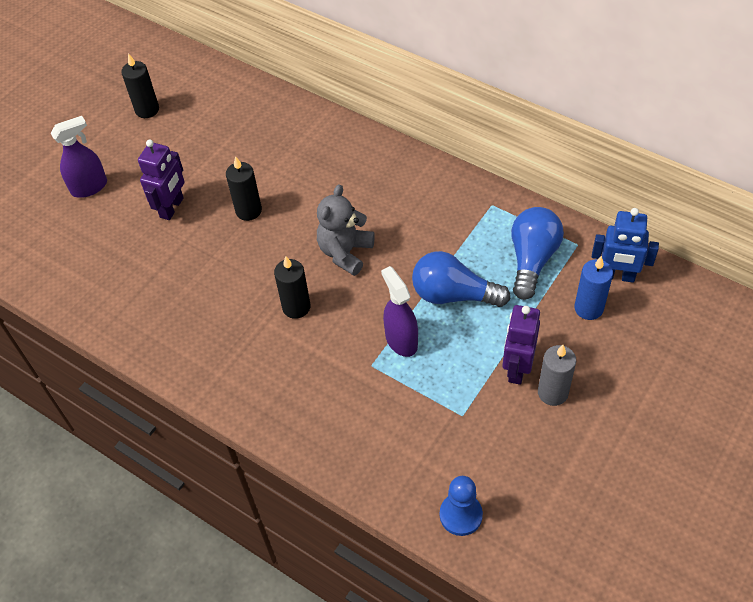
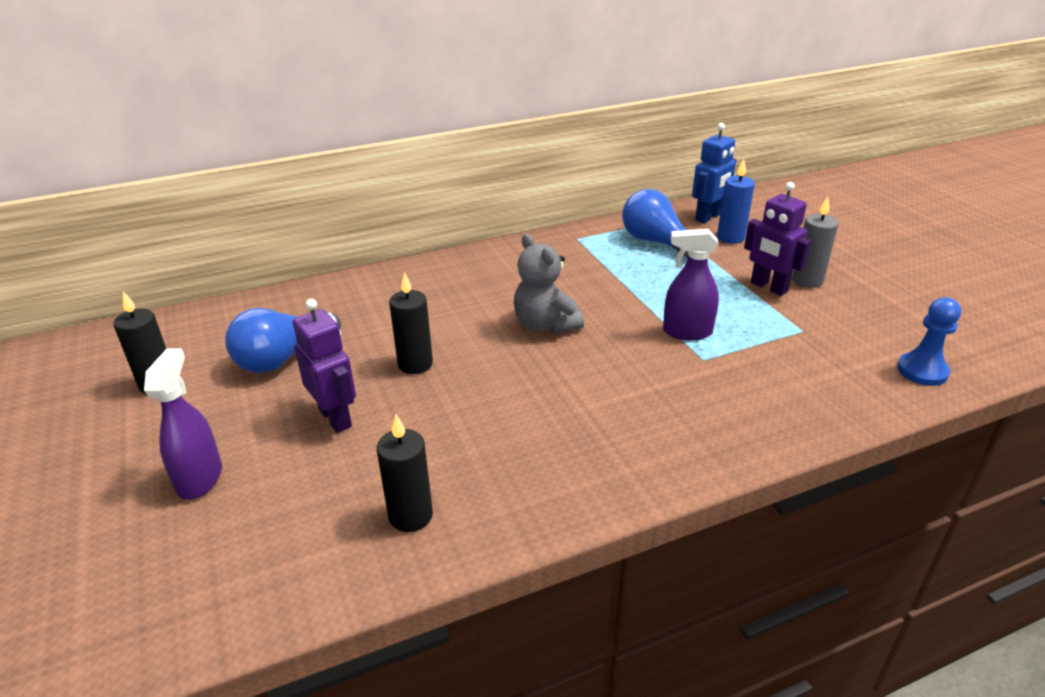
camera: 60 degrees left, 20 degrees down
black candle [274,256,311,319] -> black candle moved to [377,414,433,532]
blue light bulb [412,251,510,307] -> blue light bulb moved to [225,308,341,373]

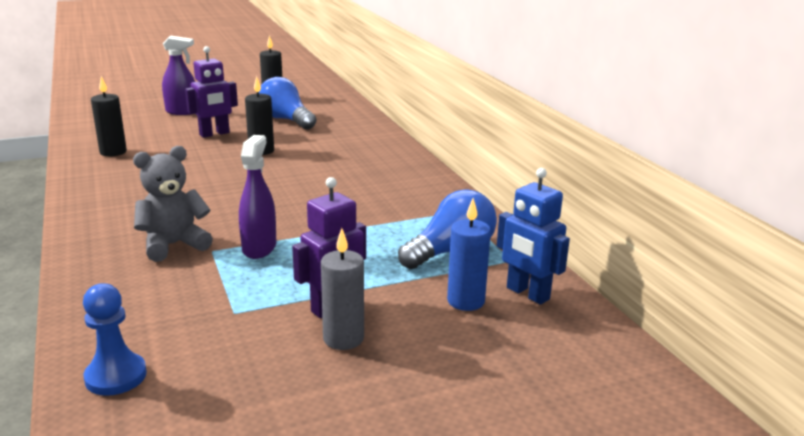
camera: 90 degrees right, 10 degrees down
grey teddy bear [513,233,584,334] -> grey teddy bear moved to [133,146,213,262]

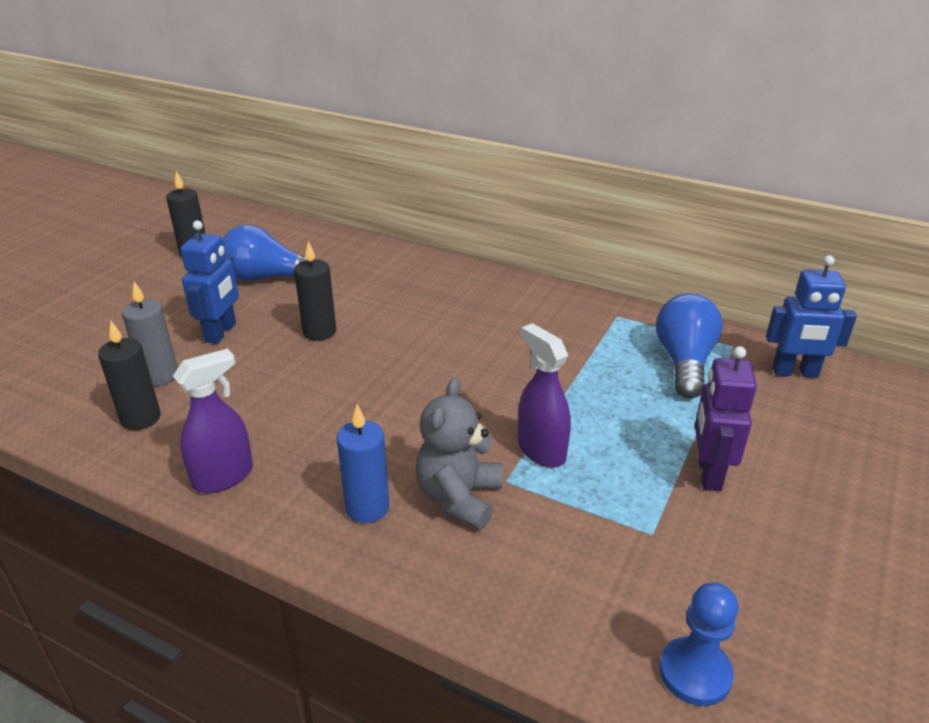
camera: 40 degrees left, 10 degrees up
purple spray bottle [162,36,195,115] -> purple spray bottle moved to [173,349,253,493]
purple robot [185,46,238,138] -> blue robot [180,220,239,344]
grey candle [321,228,364,350] -> grey candle moved to [122,282,178,386]
blue candle [447,198,491,311] -> blue candle moved to [336,404,390,523]

